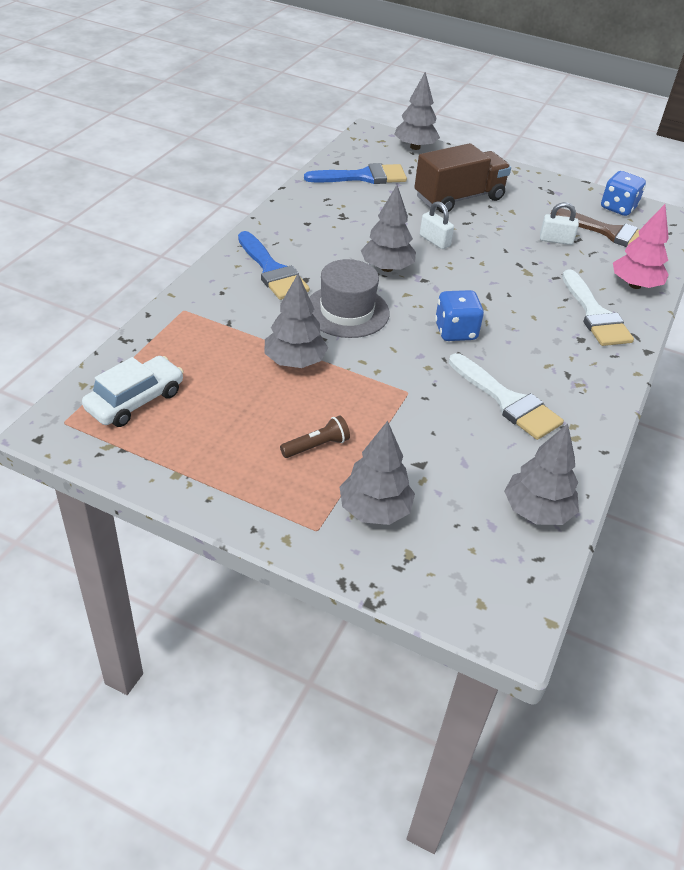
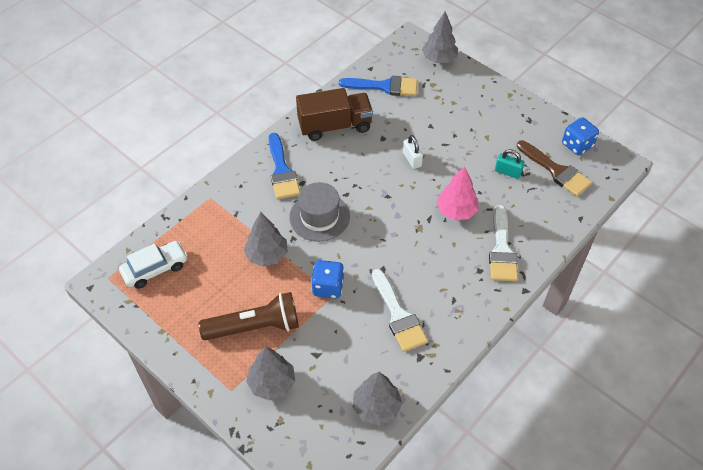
camera: 20 degrees right, 10 degrees up
brown flashlight [280,415,350,458] -> brown flashlight [199,292,299,340], size x2.11
grey tree [361,185,416,272] -> none
brown truck [414,143,511,213] -> brown truck moved to [296,88,373,141]
blue dice [435,290,484,341] -> blue dice moved to [311,260,344,299]
white padlock [540,202,579,245] -> turquoise padlock [495,149,524,179]
pink tree [613,204,669,289] -> pink tree moved to [436,166,478,220]

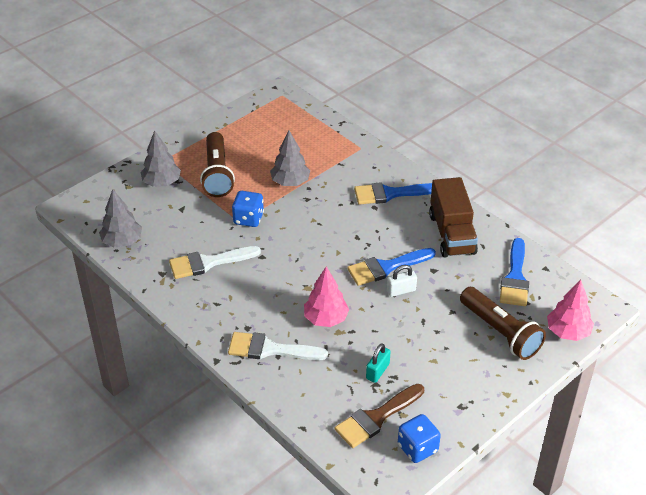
camera: 95 degrees right, 10 degrees down
white car [119,241,188,289] -> none
grey hat [289,182,350,242] -> none
grey tree [422,11,458,63] -> pink tree [547,280,594,341]
none -> blue brush [347,248,436,286]
none -> brown flashlight [460,287,546,360]

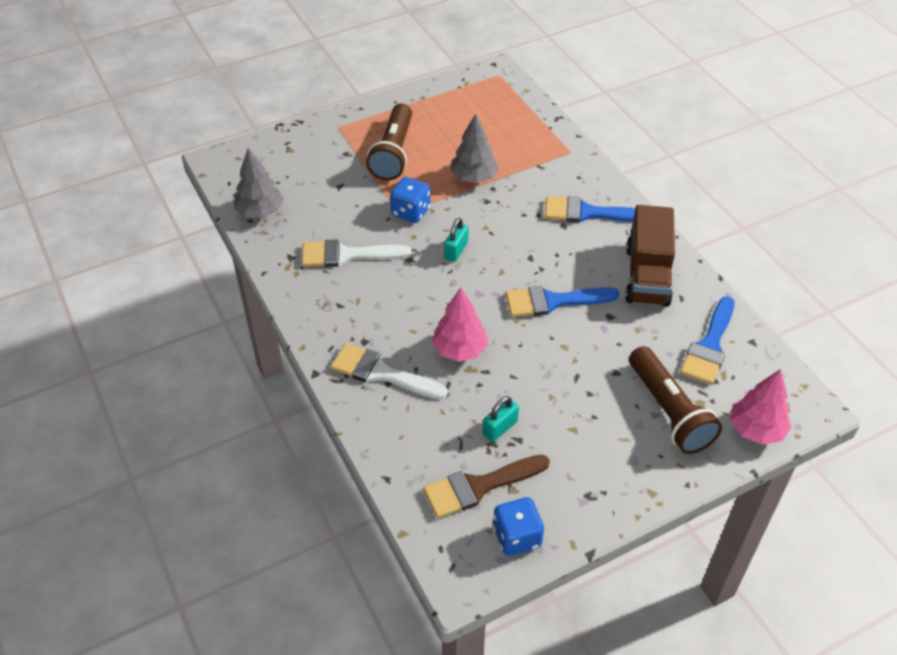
camera: 15 degrees right, 5 degrees up
grey tree [140,131,181,187] -> none
white padlock [387,265,417,297] -> none
none -> turquoise padlock [444,218,469,262]

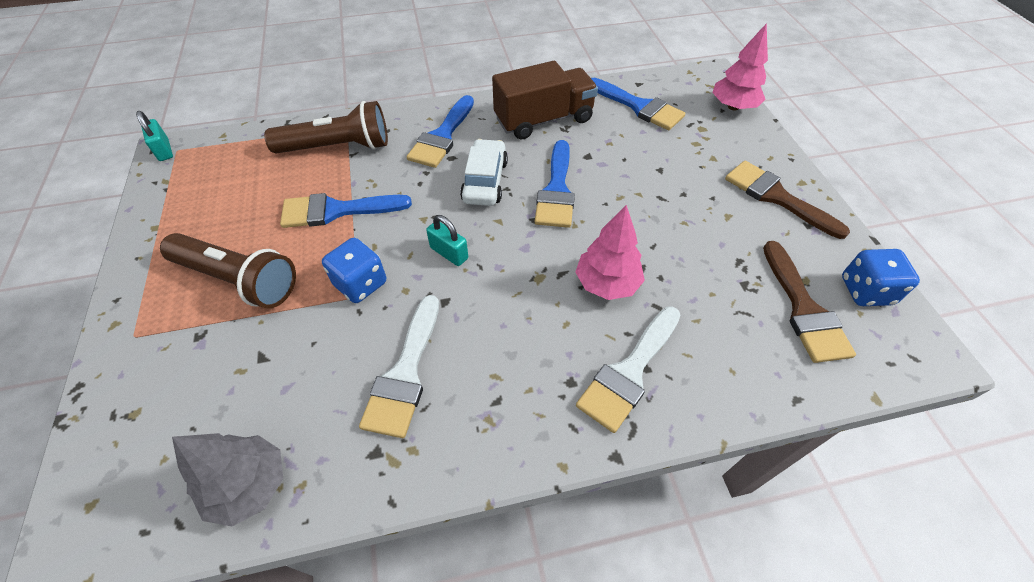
camera: 75 degrees left, 5 degrees up
grey tree [451,114,499,183] -> blue brush [280,193,412,228]
turquoise padlock [483,396,519,442] -> turquoise padlock moved to [136,111,173,161]
brown truck [625,205,675,307] -> brown truck turned 45 degrees counterclockwise [492,61,598,140]
brown flashlight [629,346,722,454] -> brown flashlight moved to [264,101,388,154]
none -> white car [460,139,508,206]
none -> brown brush [725,161,850,239]

